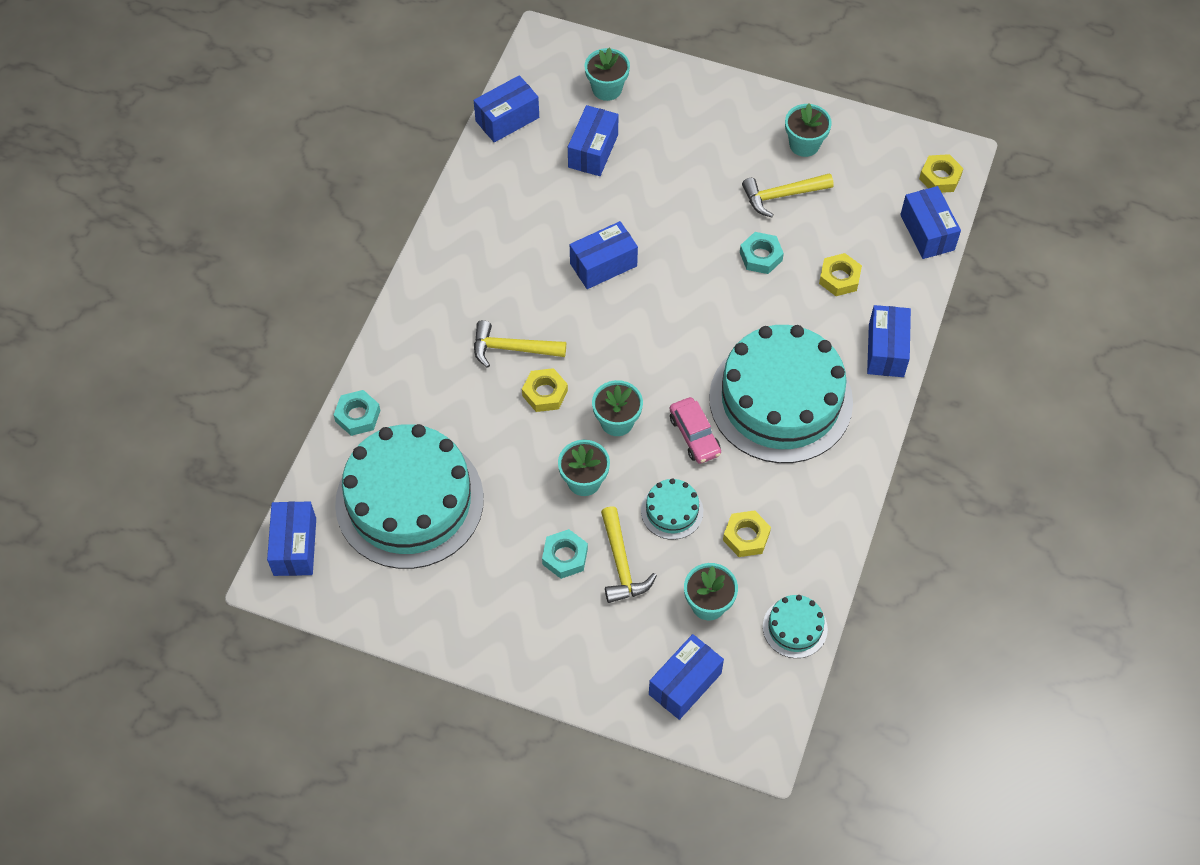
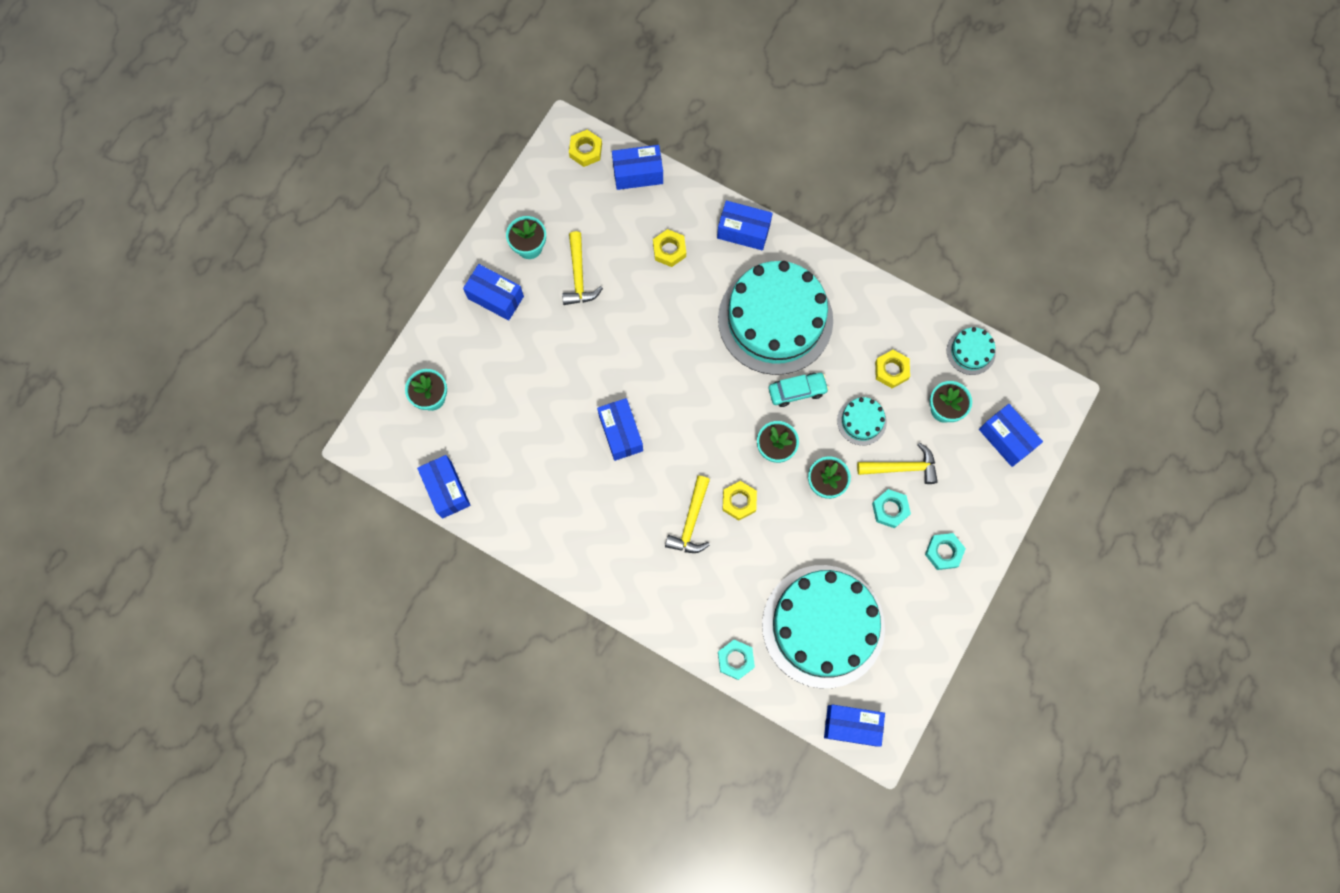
camera: 80 degrees left, 15 degrees up
blue box [568,105,618,176] -> blue box moved to [463,264,524,321]
pink car [670,397,721,464] -> turquoise car [769,373,829,407]
turquoise nut [740,232,784,274] -> turquoise nut moved to [925,533,966,570]

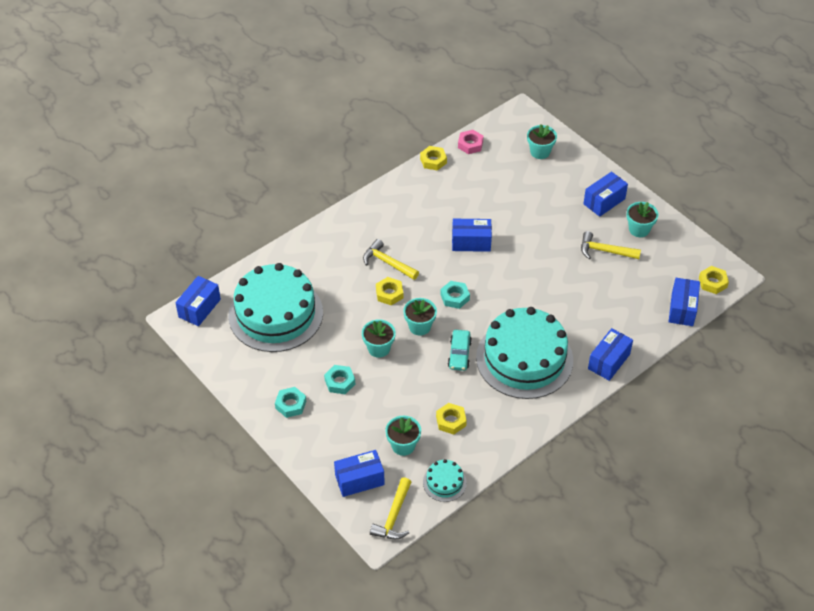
camera: 110 degrees right, 25 degrees down
blue box [417,455,471,519] -> pink nut [458,130,483,154]
yellow nut [653,229,686,267] -> yellow nut moved to [420,146,447,171]
turquoise nut [718,640,755,680] -> turquoise nut moved to [440,281,470,309]
turquoise cake [837,397,887,445] -> none
yellow hammer [857,442,938,484] -> yellow hammer moved to [370,477,411,539]

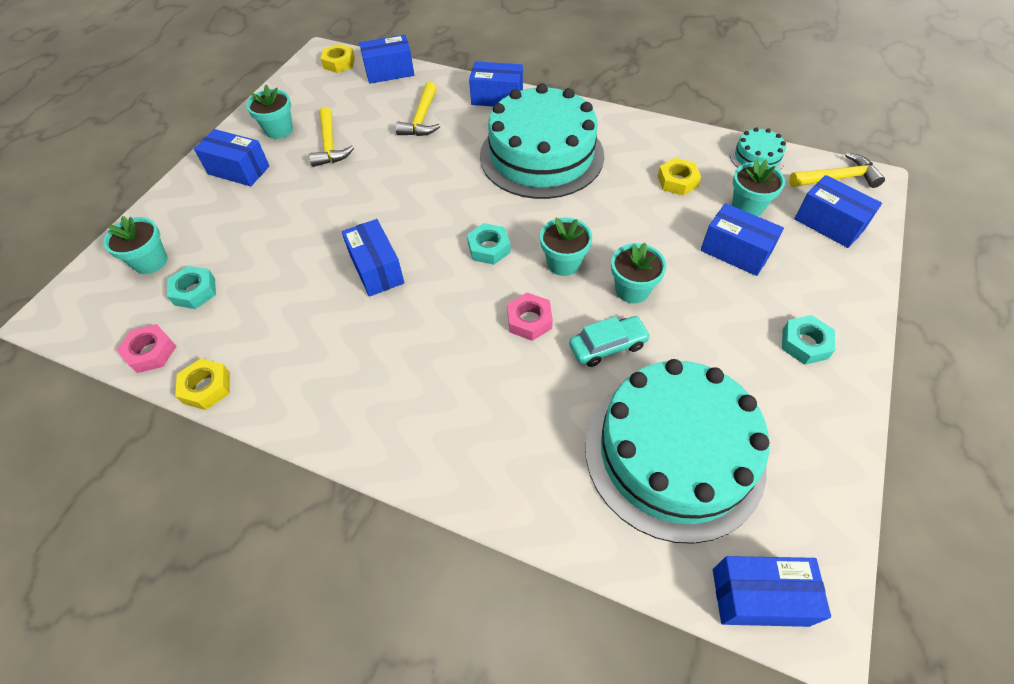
camera: 115 degrees left, 5 degrees up
turquoise nut [324,365,355,394] -> turquoise nut moved to [167,266,216,309]
yellow hammer [363,239,419,280] -> yellow hammer moved to [396,82,440,136]
yellow nut [376,277,403,306] -> pink nut [507,292,553,341]
turquoise car [448,330,472,371] -> turquoise car moved to [569,316,651,367]
none -> blue box [700,203,784,276]

